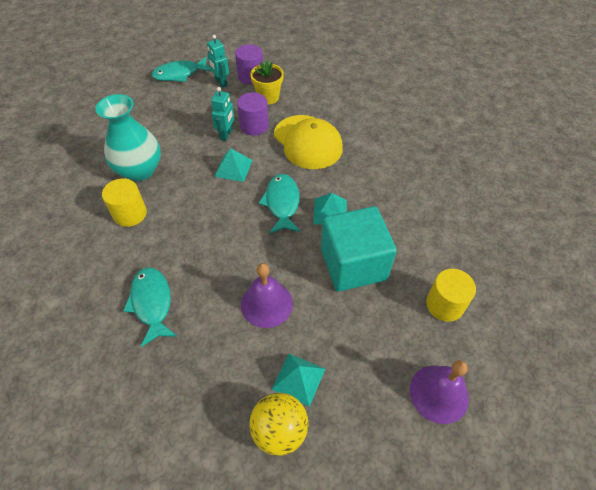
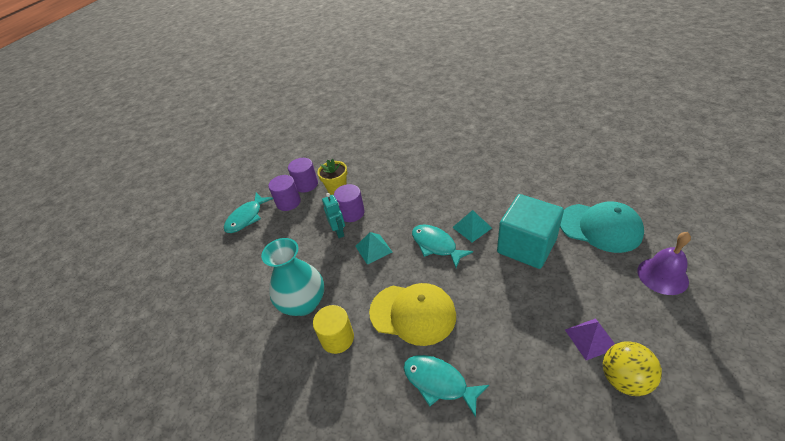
camera: 35 degrees left, 10 degrees down
turquoise robot [207,35,229,88] -> purple cylinder [268,175,301,211]
purple bell [241,263,293,328] -> none
turquoise pyramid [271,354,325,407] -> purple pyramid [565,318,615,360]
yellow cap [274,115,343,169] -> yellow cap moved to [369,283,456,346]
yellow cylinder [426,269,476,322] -> turquoise cap [560,201,644,253]

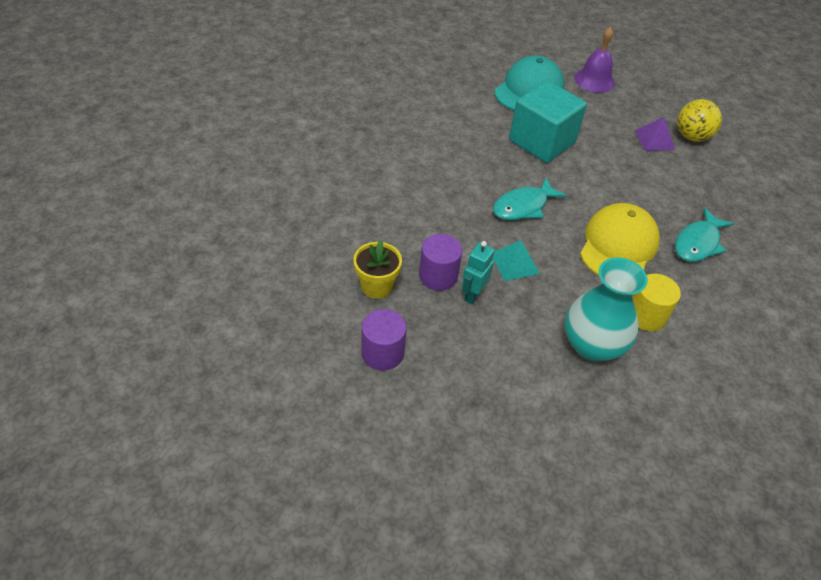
camera: 90 degrees left, 5 degrees up
turquoise fish [224,193,273,233] -> none
purple cylinder [288,158,318,192] -> none
turquoise robot [322,193,345,238] -> turquoise robot turned 45 degrees counterclockwise [462,241,495,304]
turquoise pyramid [452,210,492,242] -> none

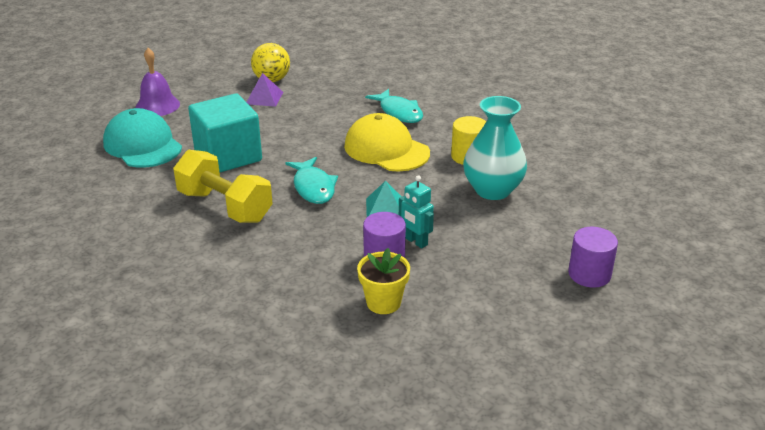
camera: 70 degrees left, 15 degrees down
purple cylinder [361,309,407,371] -> purple cylinder moved to [568,227,618,288]
none -> yellow dumbbell [173,150,273,223]

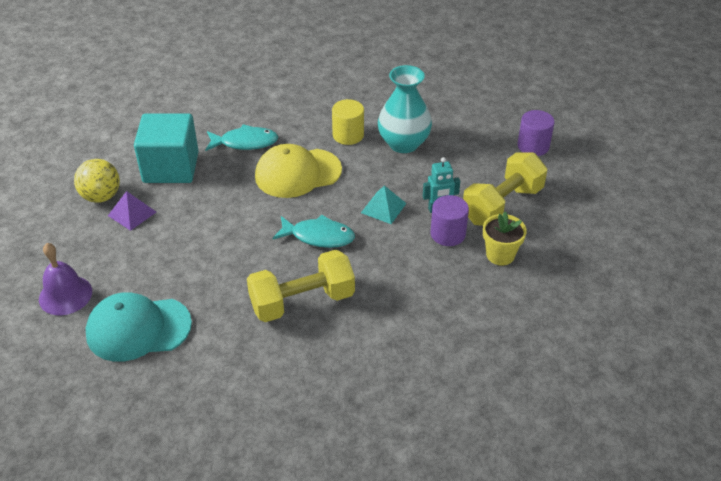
camera: 60 degrees left, 10 degrees up
turquoise cube [188,94,262,172] -> turquoise cube moved to [134,114,199,183]
none -> yellow dumbbell [463,152,547,226]

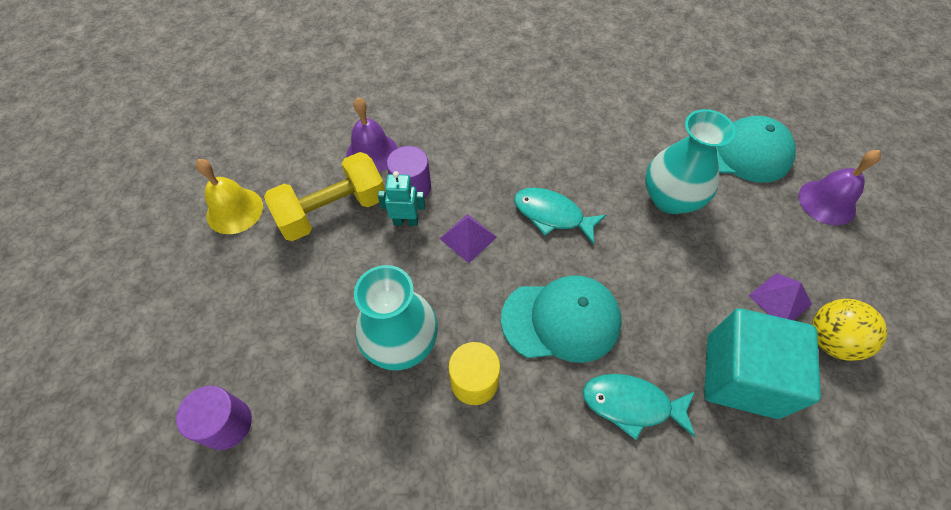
camera: 165 degrees left, 15 degrees up
yellow dumbbell [247,250,355,322] -> none
yellow cap [255,144,342,198] -> turquoise cap [501,275,622,363]
turquoise pyramid [361,185,407,224] -> purple pyramid [439,214,497,263]
yellow flower pot [483,212,527,266] -> purple bell [346,97,398,172]
purple cylinder [518,110,555,156] -> purple cylinder moved to [176,386,252,450]
none -> yellow bell [196,159,263,234]
none -> turquoise vase [645,109,736,214]

